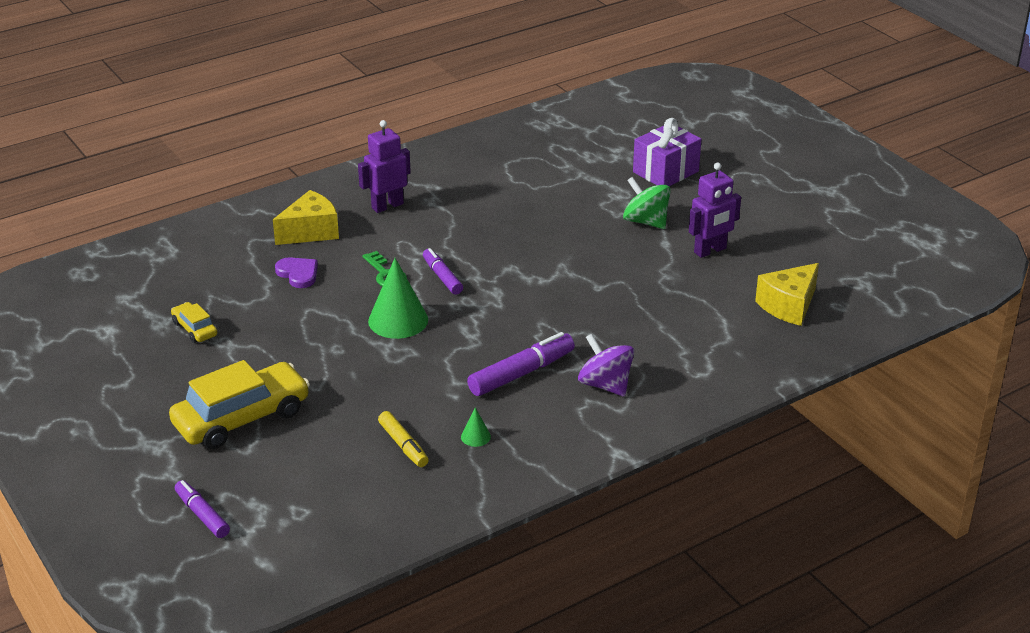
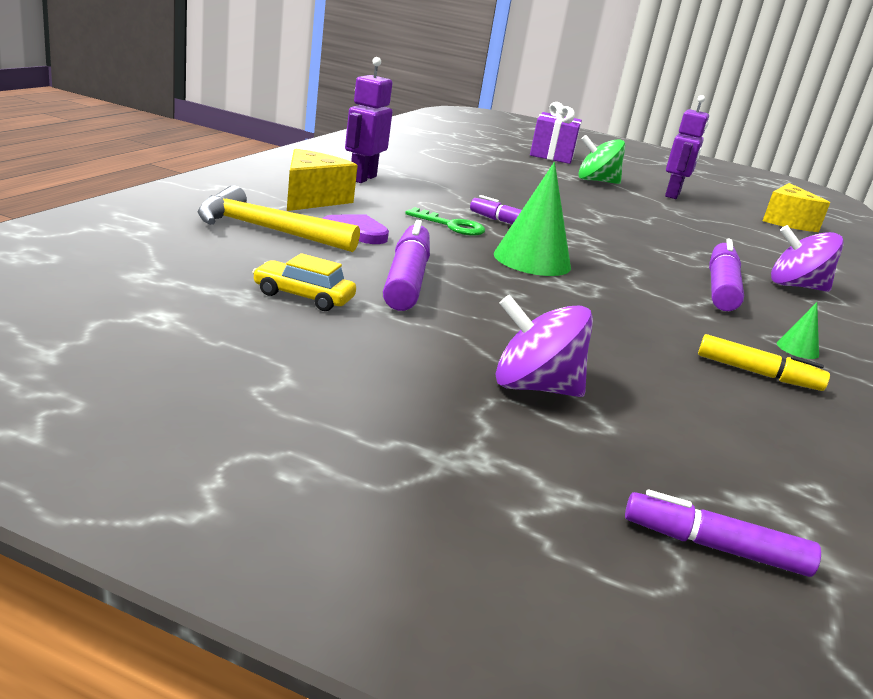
camera: 40 degrees left, 10 degrees down
yellow car [169,360,310,449] -> purple spinning top [495,295,593,397]
none -> yellow hammer [198,185,360,252]
none -> purple marker [383,220,430,311]

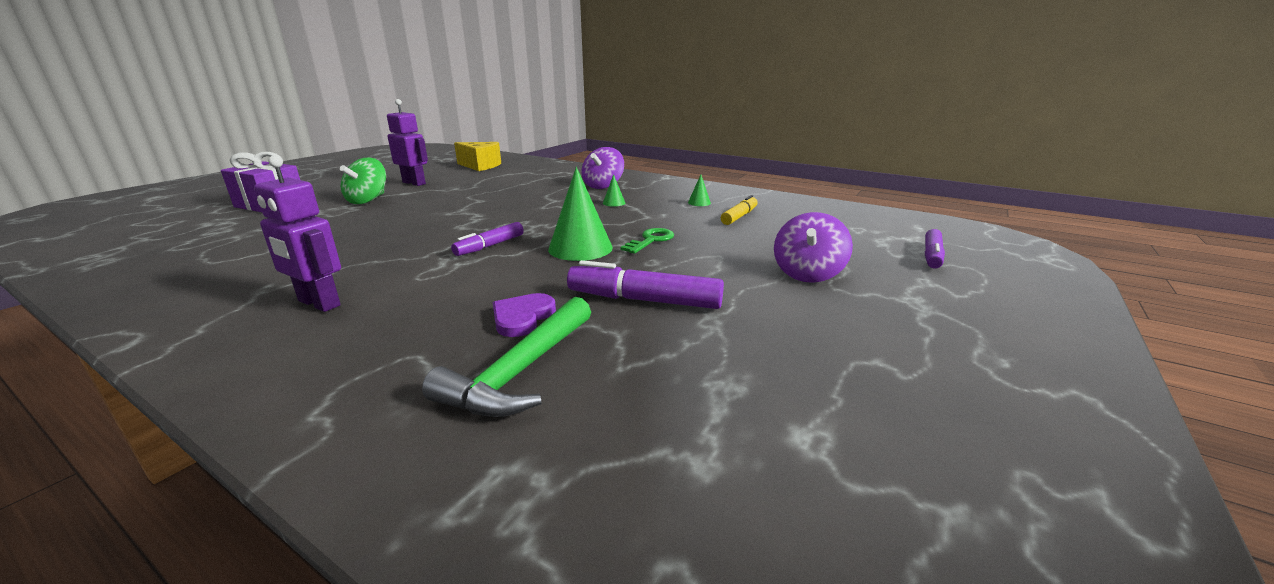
camera: 75 degrees left, 0 degrees up
yellow hammer [198,185,360,252] -> green hammer [422,297,591,417]
yellow car [252,253,356,311] -> none
yellow cheese [287,149,358,211] -> none
green key [405,207,485,236] -> green key moved to [620,228,674,254]
purple marker [709,239,744,311] -> green cone [603,174,625,207]

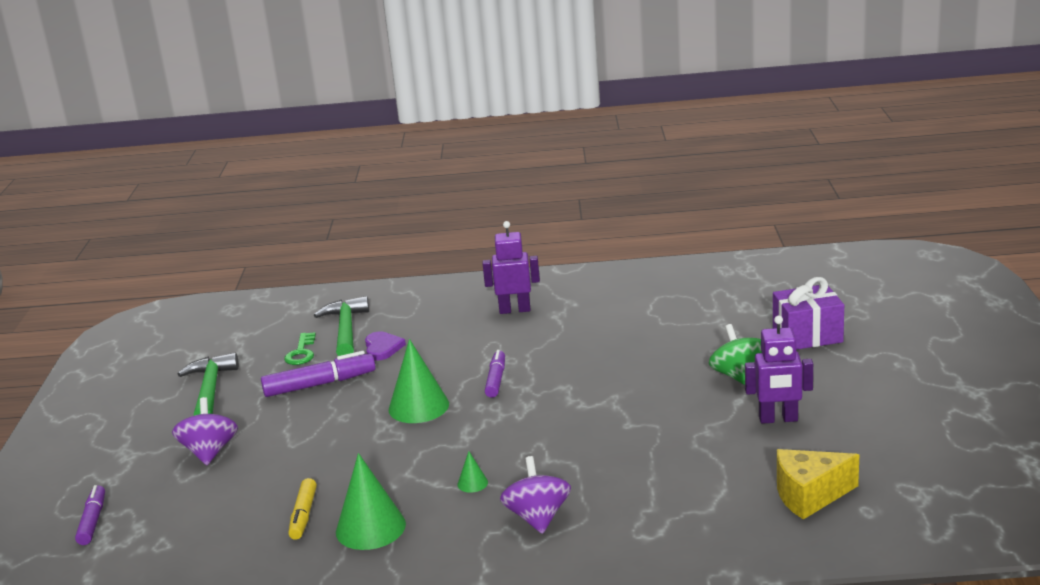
camera: 150 degrees right, 0 degrees up
green key [620,228,674,254] -> green key moved to [284,332,316,365]
green cone [688,175,711,206] -> green cone [336,453,406,550], size x2.20
none -> green hammer [178,352,239,416]

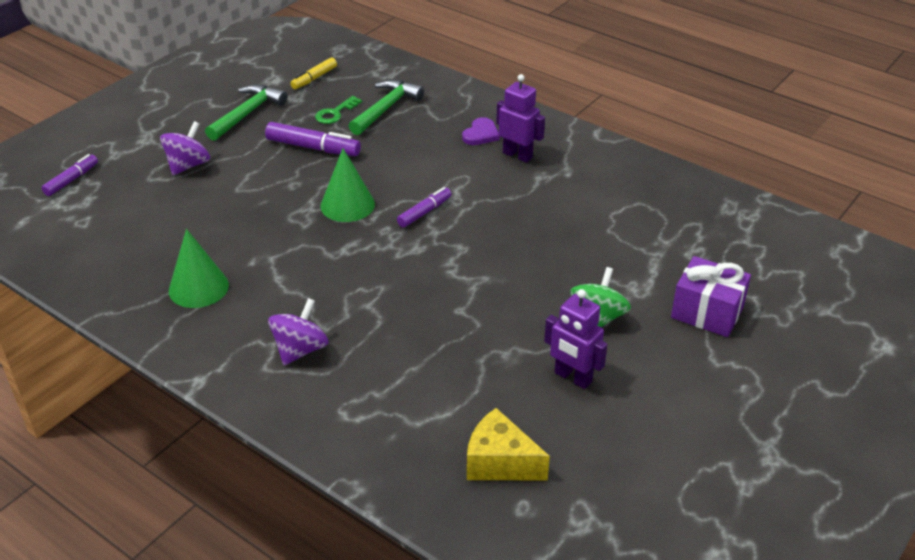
camera: 35 degrees right, 15 degrees up
yellow marker [288,478,317,540] -> yellow marker moved to [290,57,337,89]
purple heart [365,331,406,361] -> purple heart moved to [462,117,500,145]
green cone [458,451,488,493] -> none

